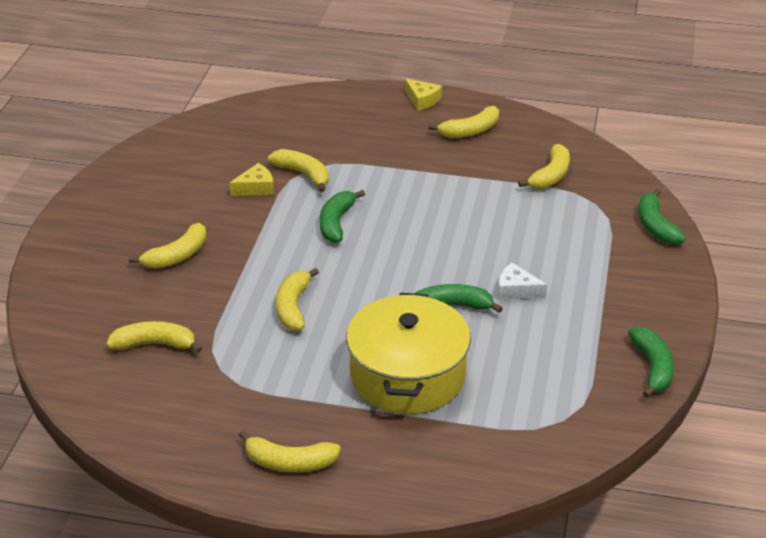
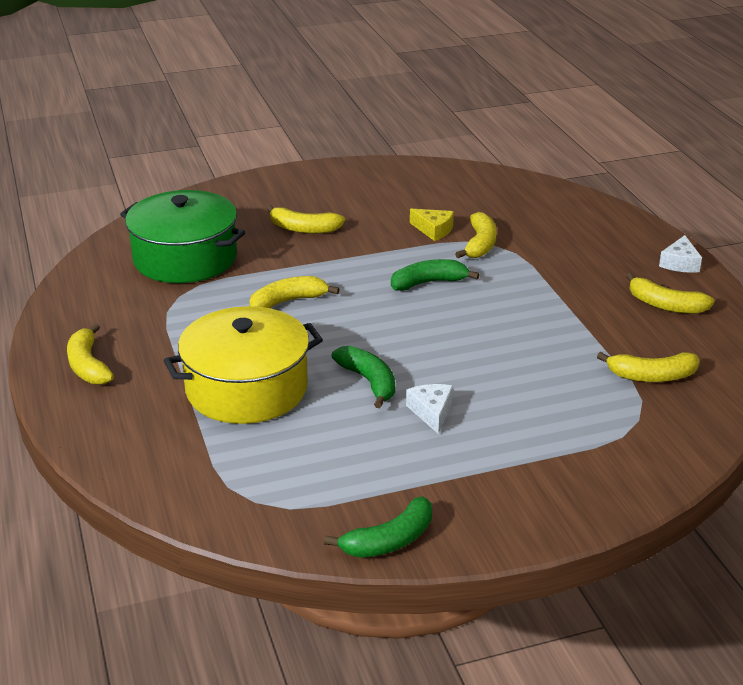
camera: 60 degrees right, 5 degrees down
yellow banana [106,321,202,353] -> green pot [120,190,245,283]
yellow cheese [405,78,442,111] -> white cheese [659,235,702,273]
green banana [639,189,686,245] -> none

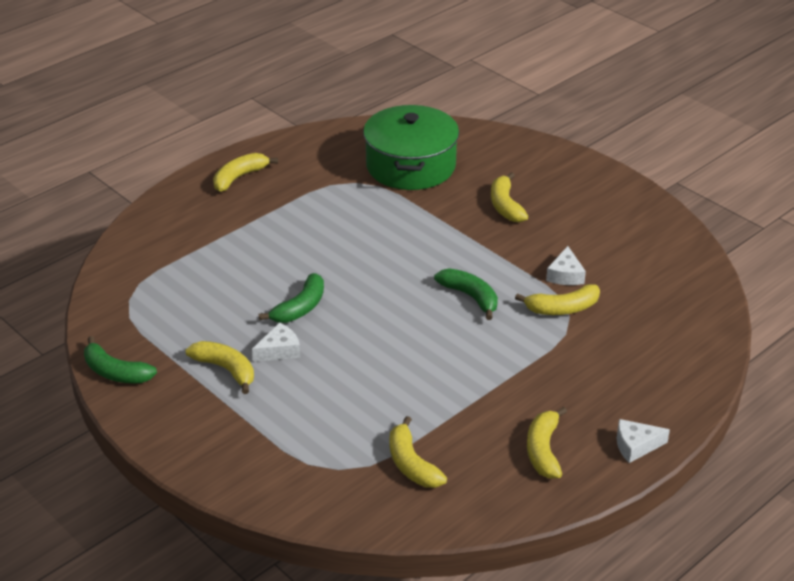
camera: 65 degrees right, 5 degrees up
yellow pot [164,306,323,424] -> none
yellow banana [250,276,340,308] -> yellow banana moved to [185,341,254,394]
yellow cheese [410,209,454,241] -> white cheese [546,246,586,285]

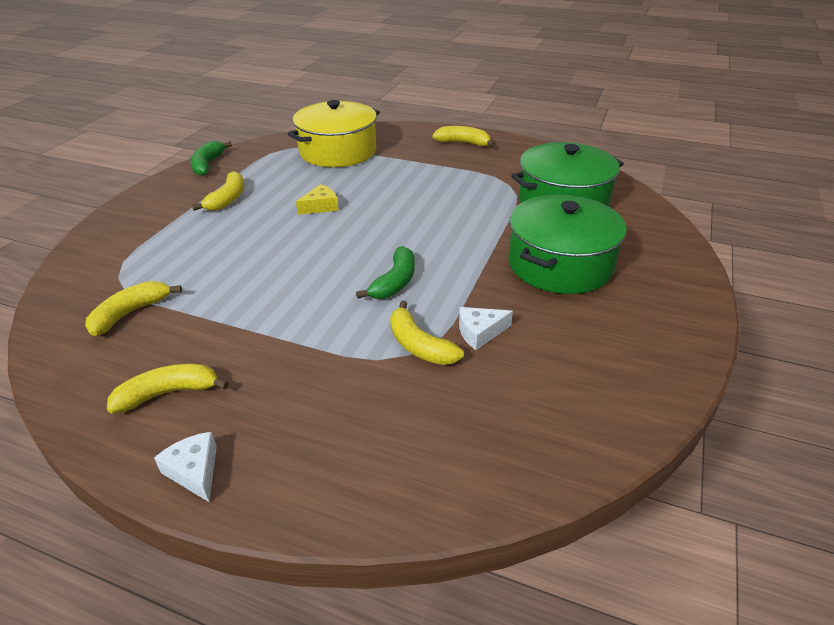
camera: 65 degrees right, 0 degrees up
white cheese [252,323,300,362] -> none
green banana [259,273,324,323] -> yellow cheese [296,184,338,215]
yellow banana [491,172,528,222] -> green pot [508,194,627,294]
none -> yellow pot [288,100,380,167]

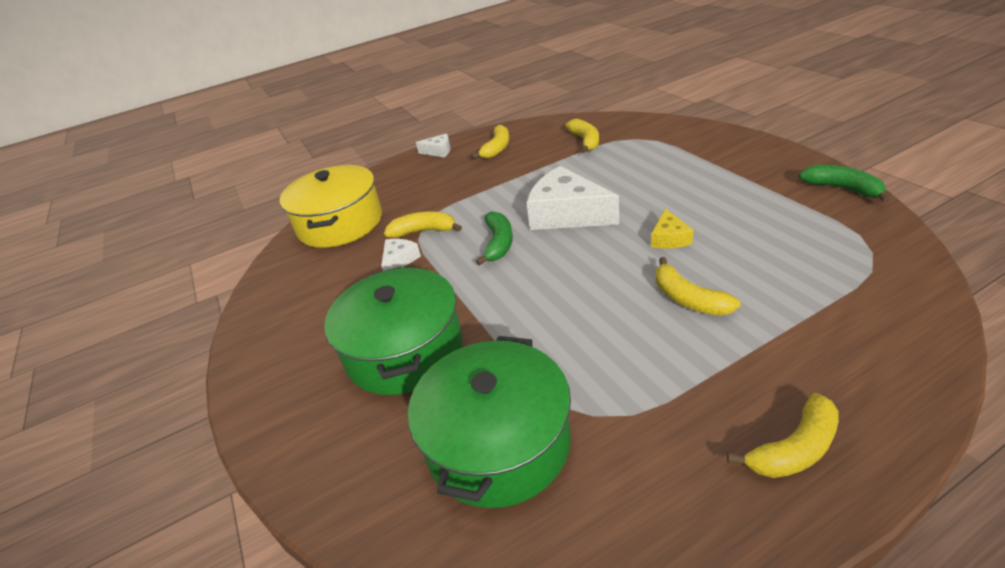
camera: 135 degrees right, 0 degrees up
yellow banana [192,171,244,211] -> yellow banana moved to [655,257,741,316]
yellow pot [288,100,380,167] -> yellow pot moved to [280,165,382,248]
green banana [356,246,415,299] -> green banana turned 150 degrees counterclockwise [476,211,513,266]
none -> white cheese [526,166,619,230]

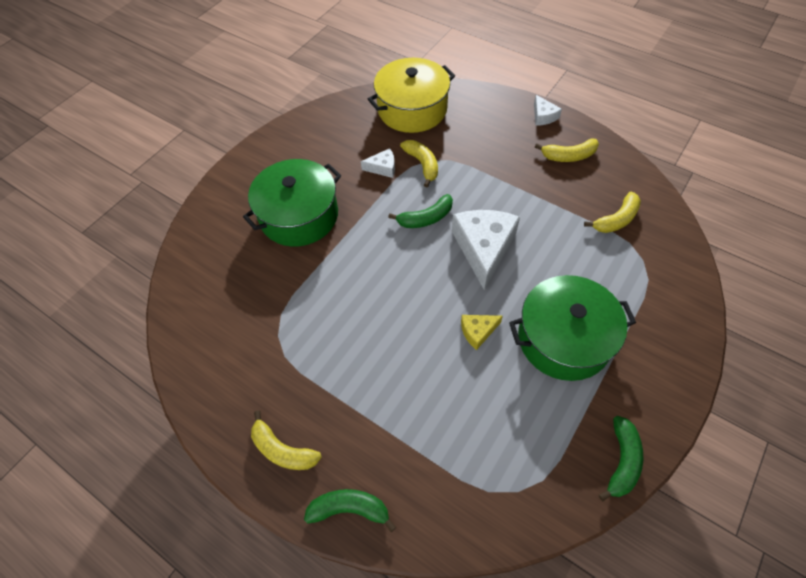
camera: 60 degrees right, 20 degrees up
green pot [408,336,571,508] -> green pot moved to [509,275,636,381]
yellow banana [655,257,741,316] -> none
none -> green banana [304,489,396,532]

